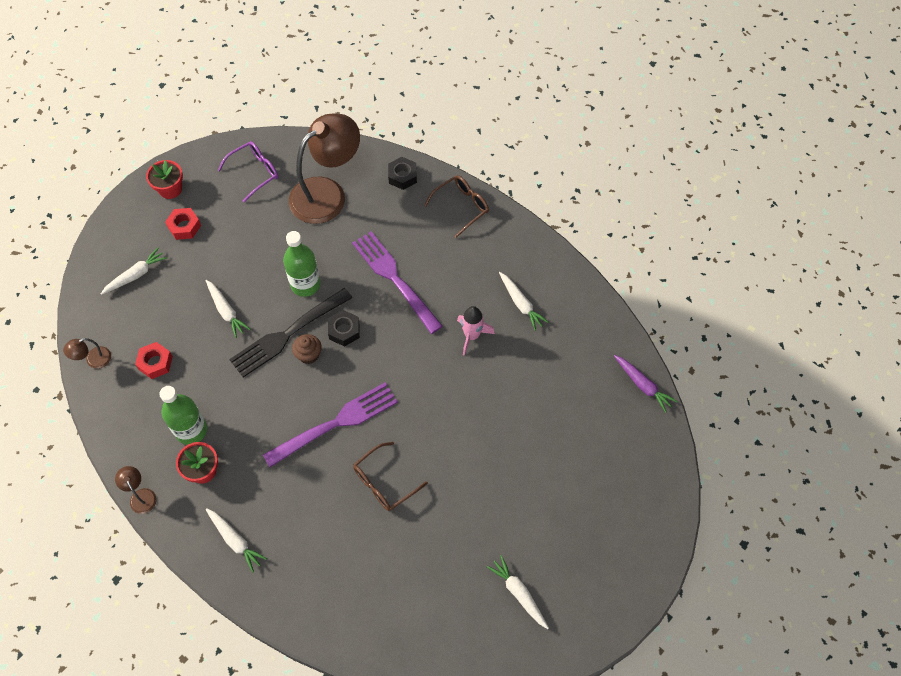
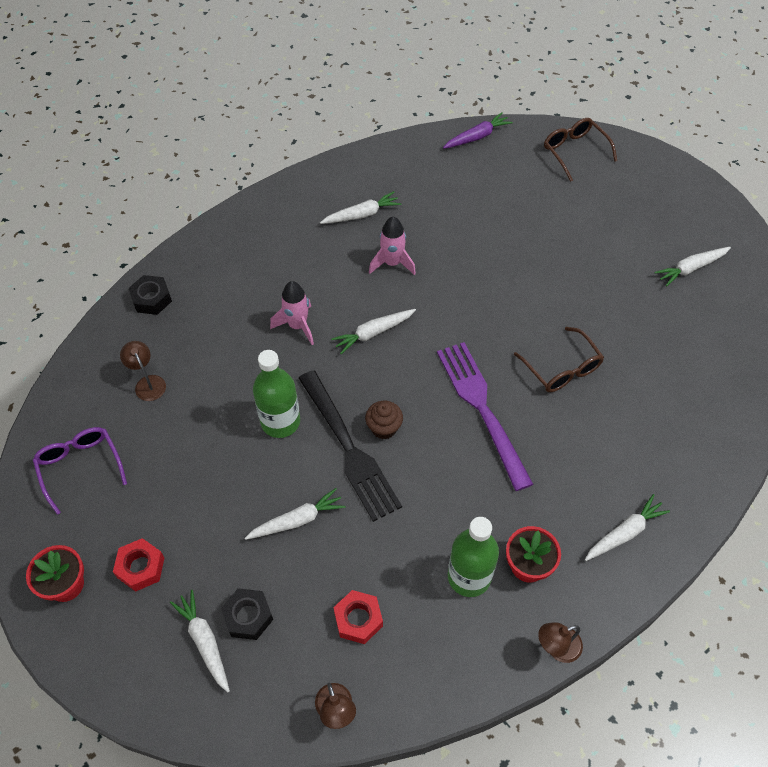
camera: 80 degrees left, 5 degrees down
brown lamp [289,114,360,224] -> brown lamp [120,341,166,401], size x0.40
black nut [328,310,360,347] -> black nut moved to [221,588,273,640]
purple fork [352,231,443,334] -> pink rocket [270,281,314,345]
brown glasses [424,175,489,238] -> brown glasses moved to [544,118,617,182]
none -> white carrot [331,309,416,354]

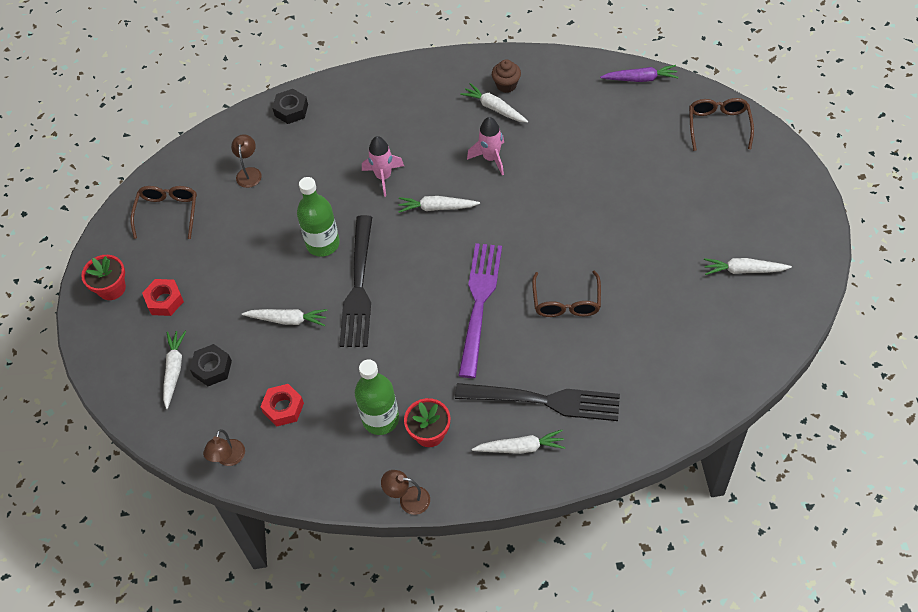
camera: 35 degrees right, 0 degrees up
purple glasses [33,427,127,515] -> brown glasses [131,186,197,239]
white carrot [320,191,401,224] -> white carrot turned 150 degrees counterclockwise [460,83,529,123]
brown cupcake [365,401,403,439] -> brown cupcake moved to [492,59,521,93]
none -> black fork [455,383,620,421]

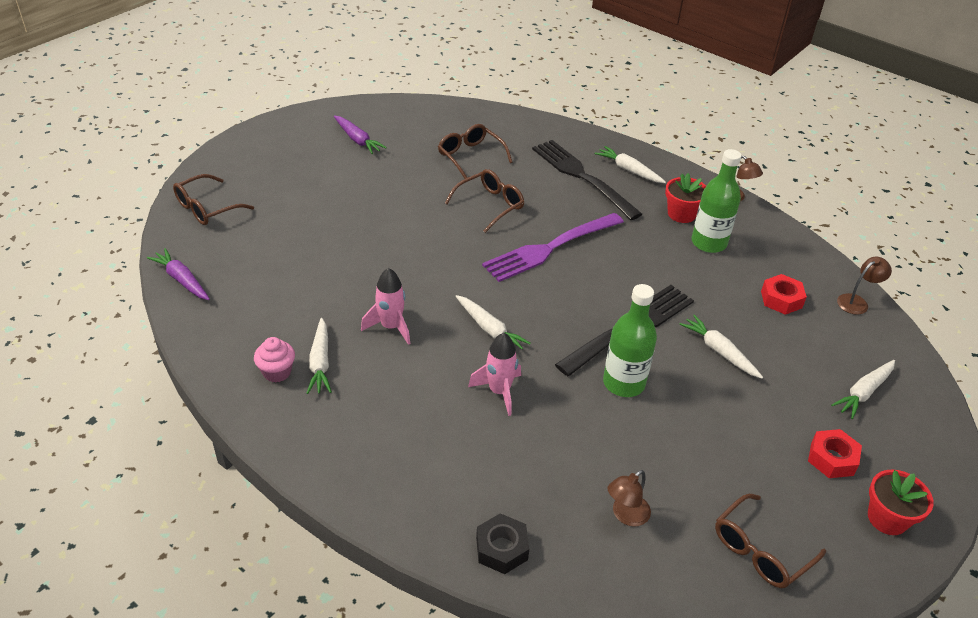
camera: 140 degrees left, 15 degrees down
black nut [190,344,232,386] -> none
brown cupcake [492,59,521,93] -> pink cupcake [254,337,295,382]
white carrot [704,258,792,275] -> purple carrot [334,115,387,154]
none -> brown glasses [438,124,512,179]

